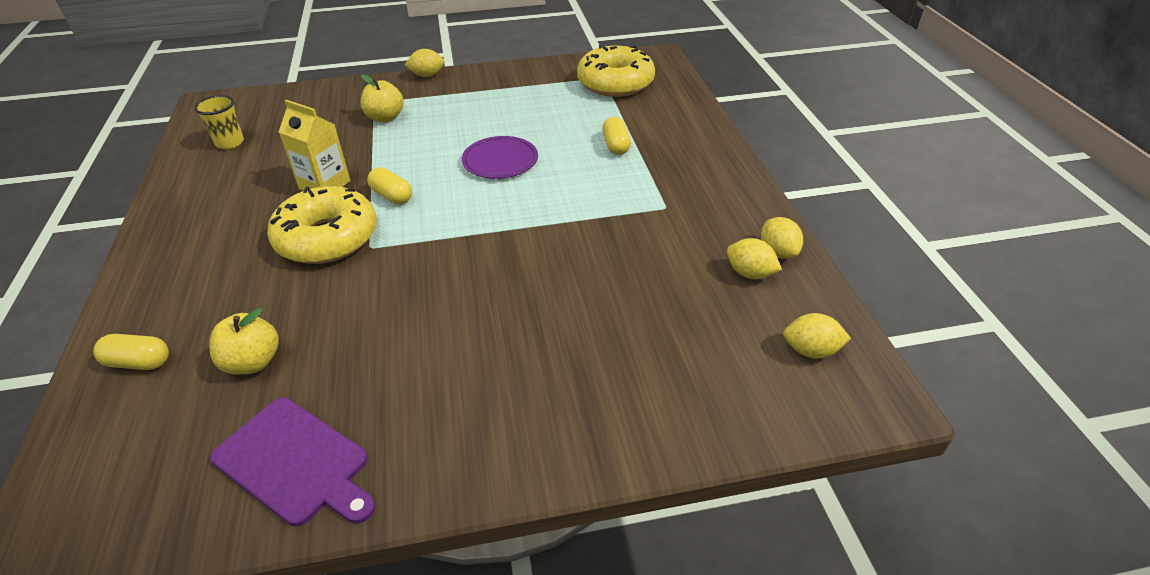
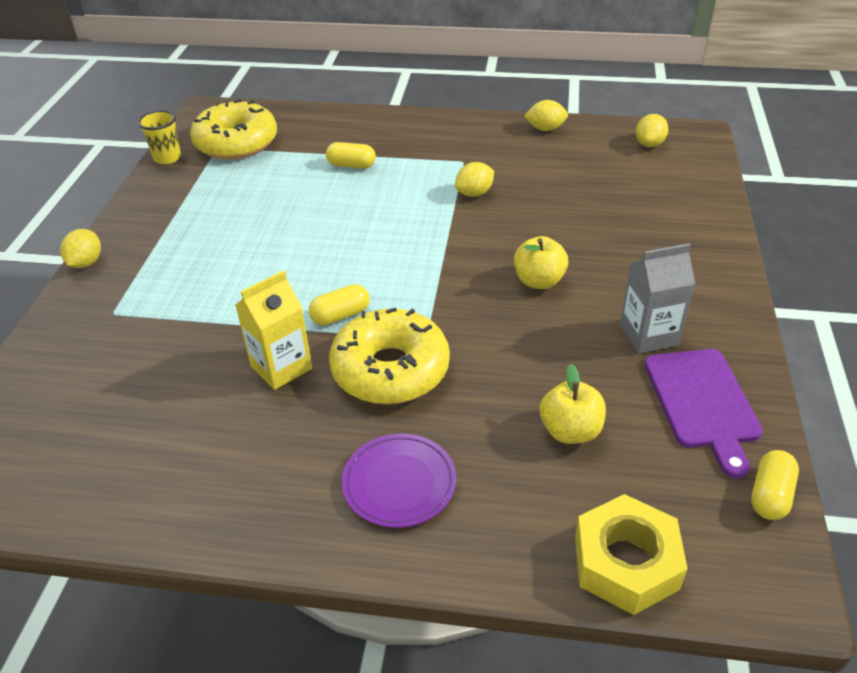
camera: 70 degrees left, 0 degrees up
yellow capsule [93,334,169,370] -> yellow capsule moved to [751,450,799,520]
yellow cup [194,95,244,149] -> yellow cup moved to [138,110,181,164]
purple cutting board [210,398,375,527] -> purple cutting board turned 120 degrees clockwise [644,349,763,478]
yellow apple [360,74,404,122] -> yellow apple moved to [514,236,568,289]
purple plate [462,136,538,179] -> purple plate moved to [342,433,456,528]
yellow lemon [727,238,782,279] -> yellow lemon moved to [455,162,494,197]
none -> yellow nut [575,494,688,615]
none -> grey carton [620,243,695,354]

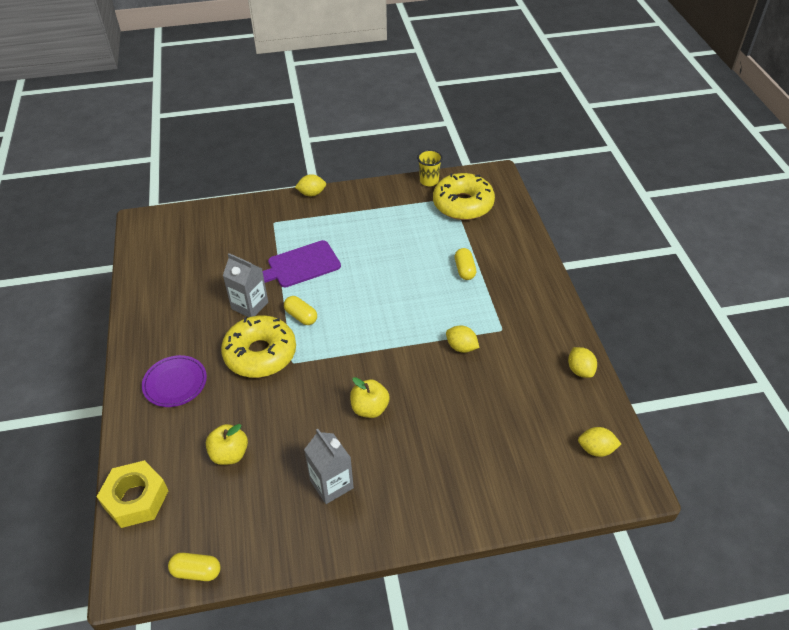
camera: 70 degrees right, 5 degrees up
yellow carton [235,270,312,390] -> grey carton [223,253,268,317]
purple cutting board [644,349,763,478] -> purple cutting board moved to [263,240,341,287]

